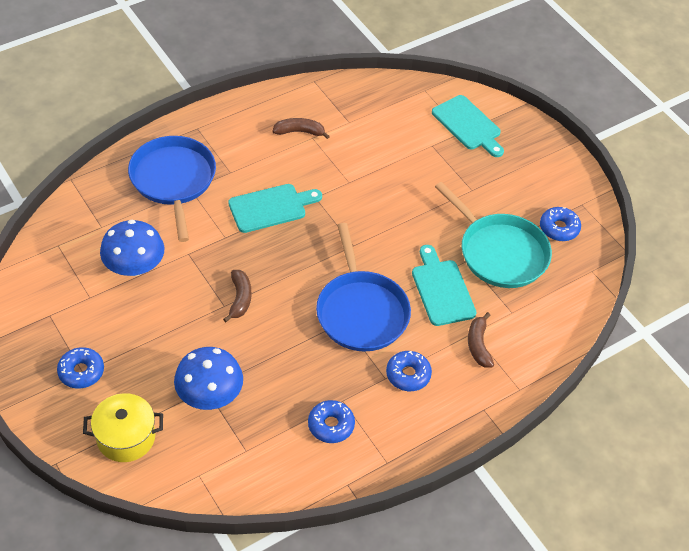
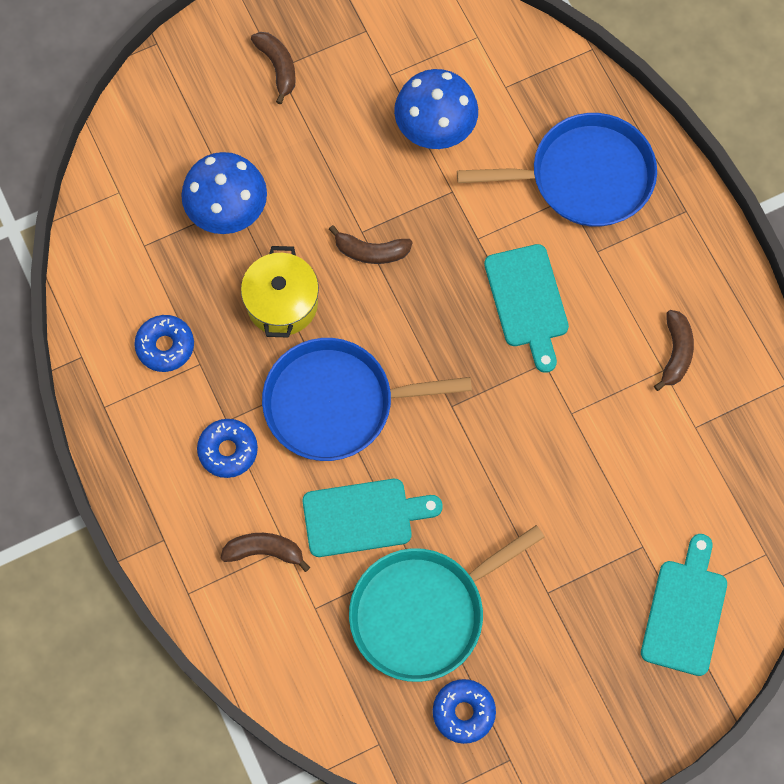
camera: 100 degrees right, 20 degrees up
blue donut [57,347,104,389] -> brown banana [251,32,296,105]
yellow pot [83,393,163,462] -> yellow pot moved to [241,246,319,338]
turquoise cutting board [432,95,504,157] -> turquoise cutting board turned 135 degrees clockwise [641,534,727,676]

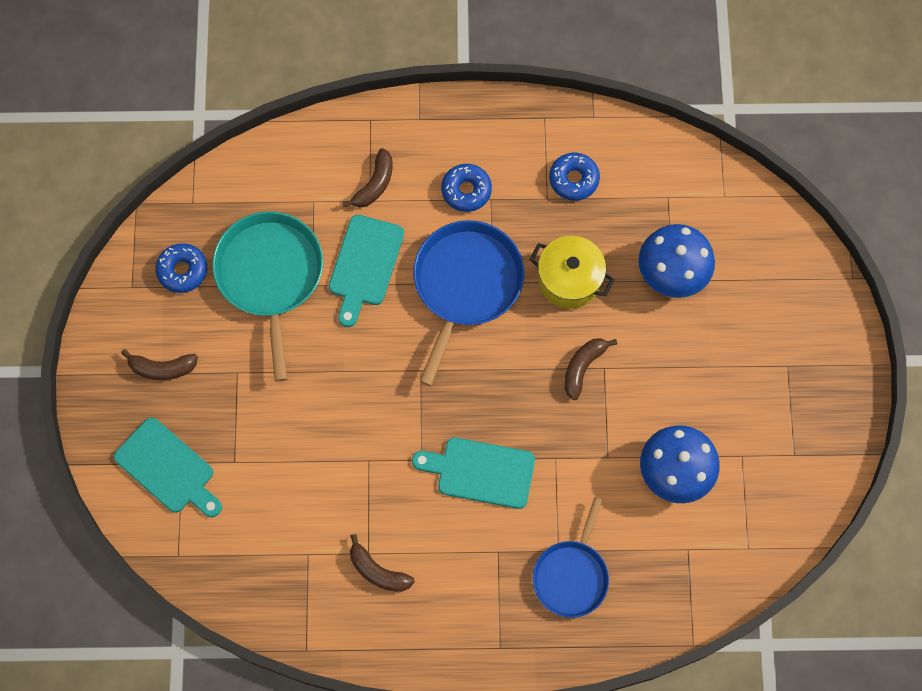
camera: 115 degrees right, 0 degrees up
brown banana [251,32,296,105] -> brown banana moved to [121,349,198,380]
blue pan [457,113,657,227] -> blue pan [533,497,609,618], size x0.65

